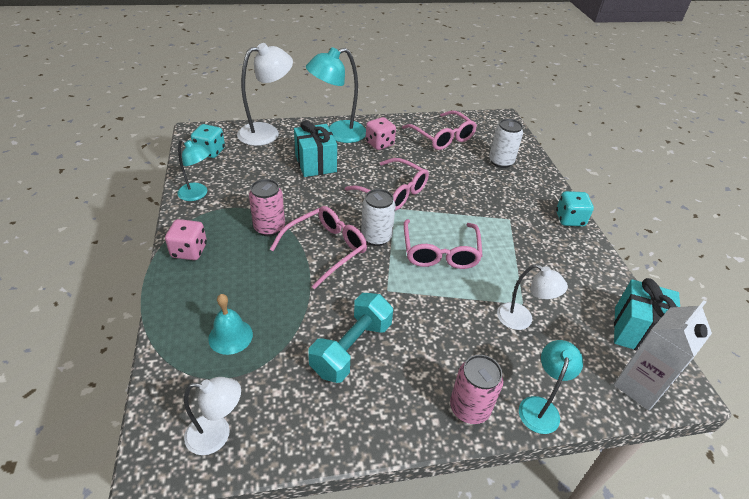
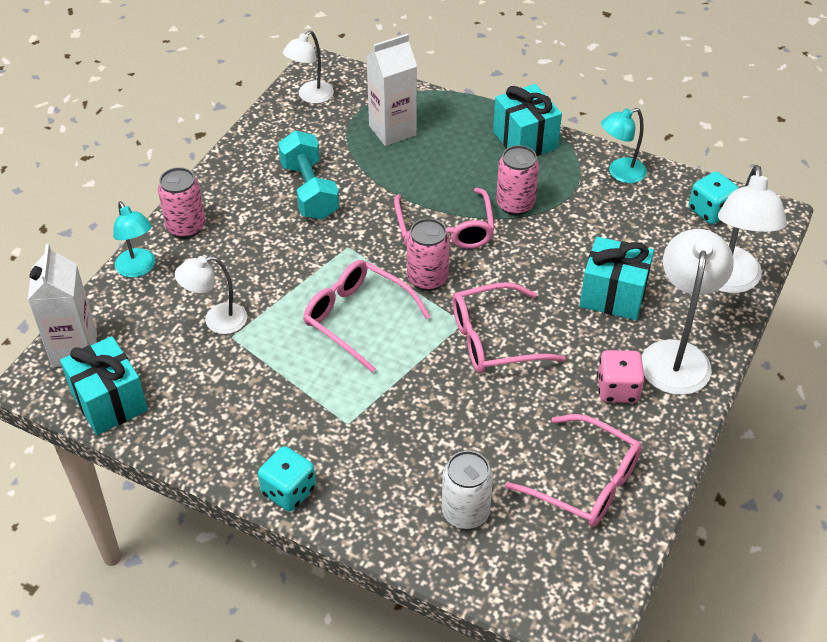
camera: 130 degrees right, 5 degrees up
pink dice [165,219,207,260] -> turquoise gift [493,84,562,156]
turquoise bell [208,294,253,355] -> white carton [366,34,417,146]
turquoise lamp [306,47,366,143] -> white lamp [642,229,734,395]
white can [361,189,396,246] -> pink can [407,218,450,291]
pink glasses [402,110,477,150] -> pink glasses turned 150 degrees counterclockwise [505,414,642,527]

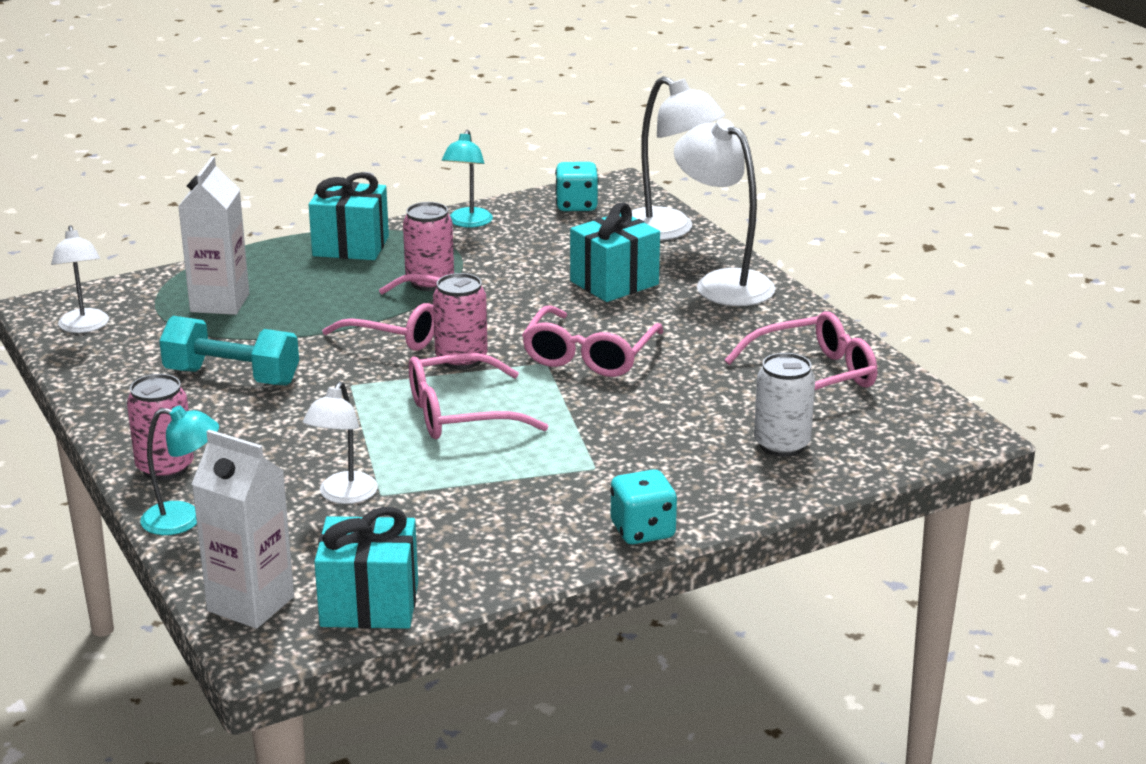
camera: 55 degrees left, 20 degrees down
pink dice [597,350,645,403] -> none

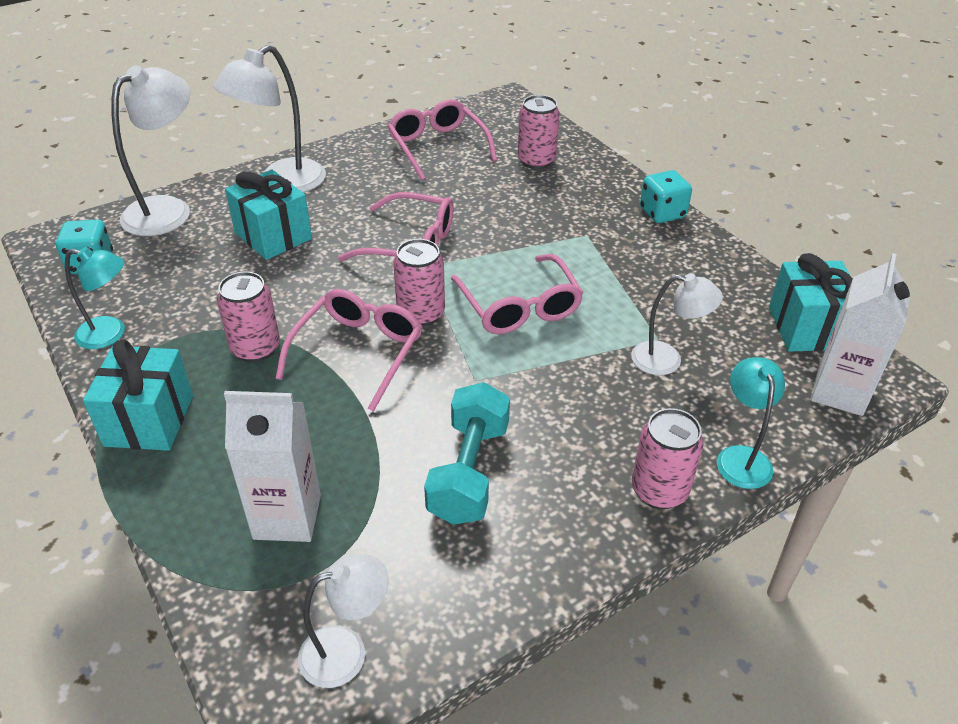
camera: 95 degrees left, 15 degrees up
white can [754,353,815,457] -> pink can [518,95,560,169]

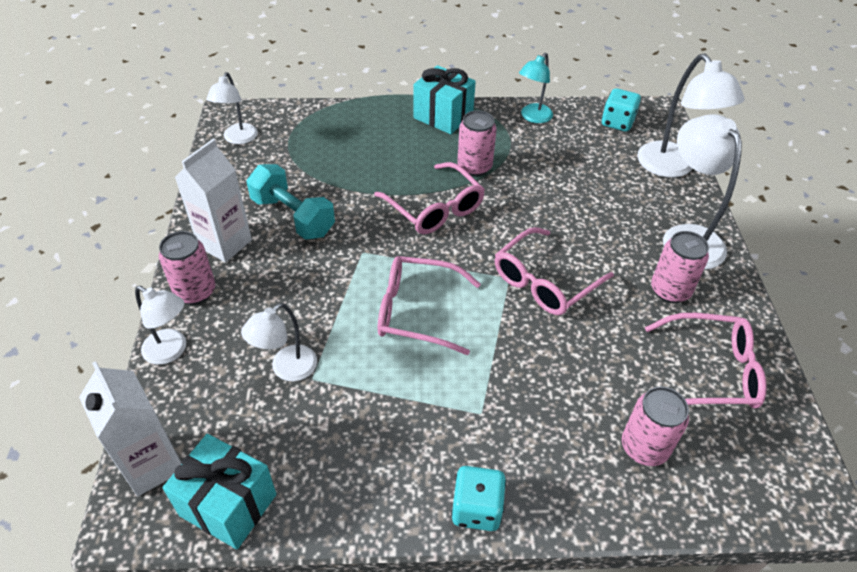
camera: 120 degrees right, 5 degrees up
white carton [224,391,321,542] -> white carton moved to [175,139,252,262]
turquoise gift [225,169,312,260] -> none
pink can [393,239,445,327] -> pink can moved to [651,231,709,303]
turquoise lamp [717,357,785,489] -> white lamp [135,286,186,365]

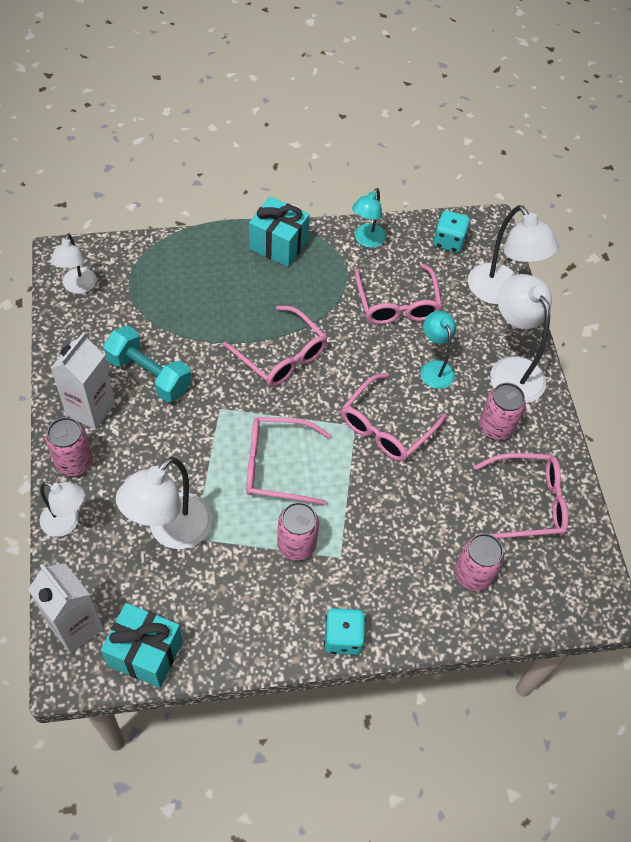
camera: 10 degrees left, 10 degrees up
white lamp [241,303,317,381] -> white lamp [116,457,212,549], size x1.63
pink can [457,110,497,177] -> pink can moved to [277,502,319,560]
none -> pink glasses [355,264,442,324]
none -> turquoise lamp [421,311,456,389]

